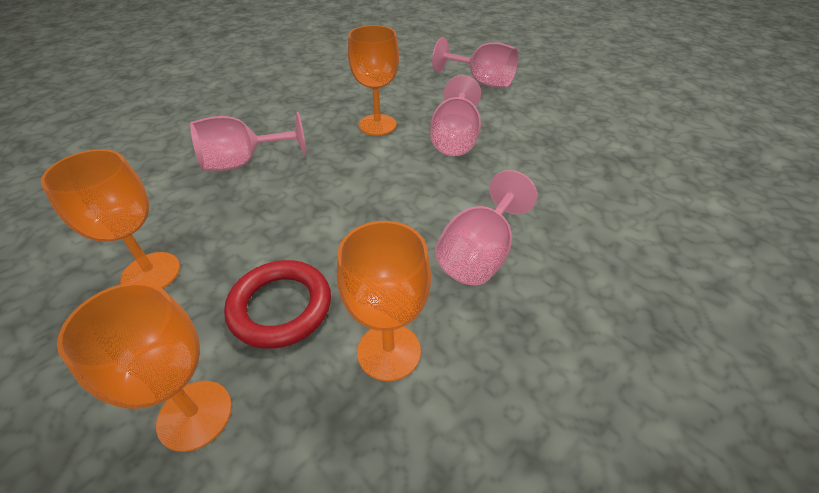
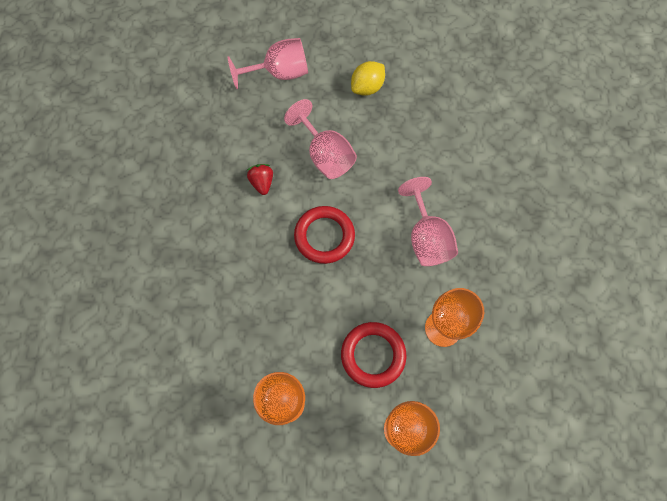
camera: 45 degrees left, 25 degrees up
pink goblet [190,112,306,171] -> none
orange goblet [348,25,399,135] -> red strawberry [247,164,273,195]
none -> red ring [294,206,355,264]
none -> yellow lemon [351,61,385,96]

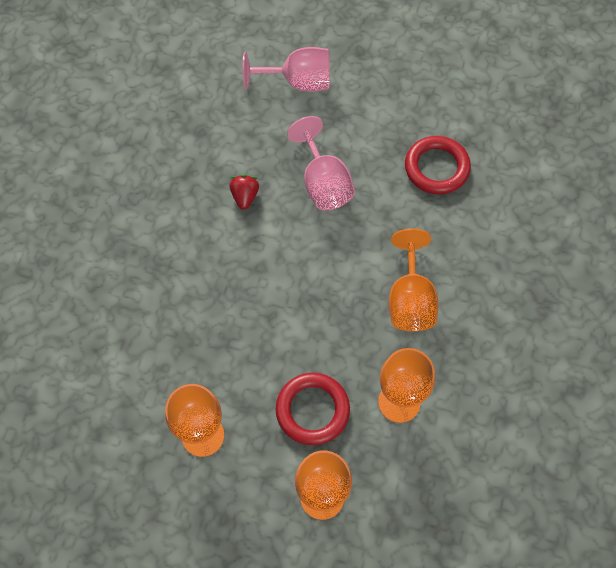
camera: 15 degrees right, 5 degrees down
red ring [294,206,355,264] -> red ring moved to [405,136,471,194]
yellow lemon [351,61,385,96] -> none
pink goblet [398,177,458,266] -> orange goblet [389,228,438,331]

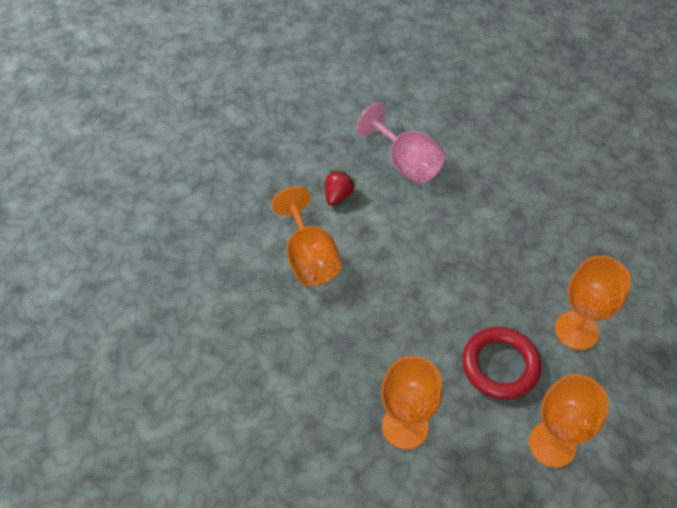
camera: 20 degrees left, 10 degrees down
red strawberry [230,175,259,210] -> red strawberry turned 45 degrees clockwise [325,170,356,206]
pink goblet [243,47,330,92] -> none
orange goblet [389,228,438,331] -> orange goblet moved to [272,186,341,286]
red ring [405,136,471,194] -> none

